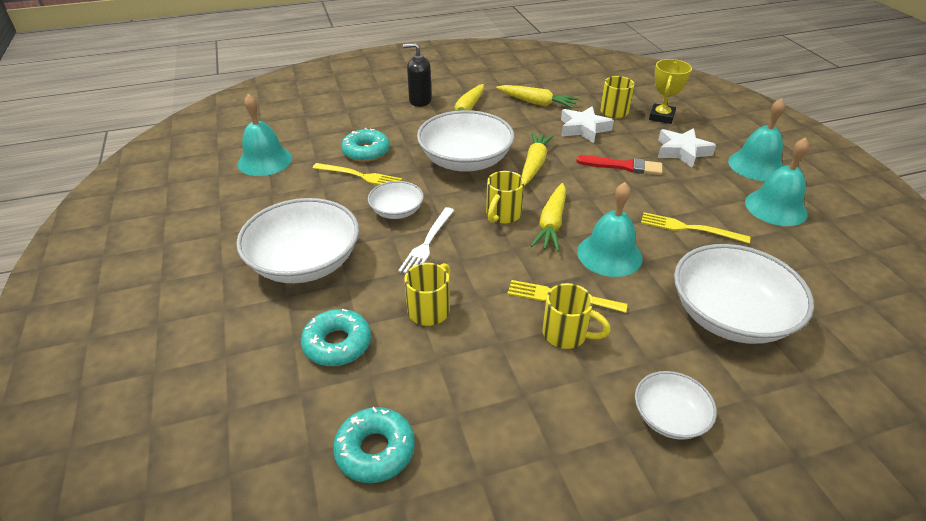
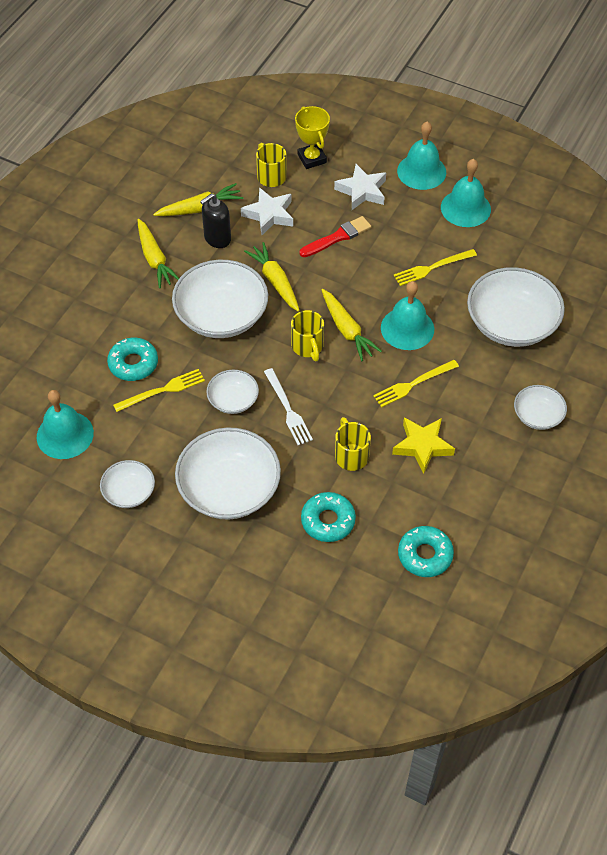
camera: 45 degrees left, 15 degrees up
black soap dispenser [403,43,432,107] -> black soap dispenser moved to [200,193,231,248]
yellow mug [542,283,611,349] -> none
none -> white bowl [100,460,155,508]
none -> yellow star [392,418,455,474]

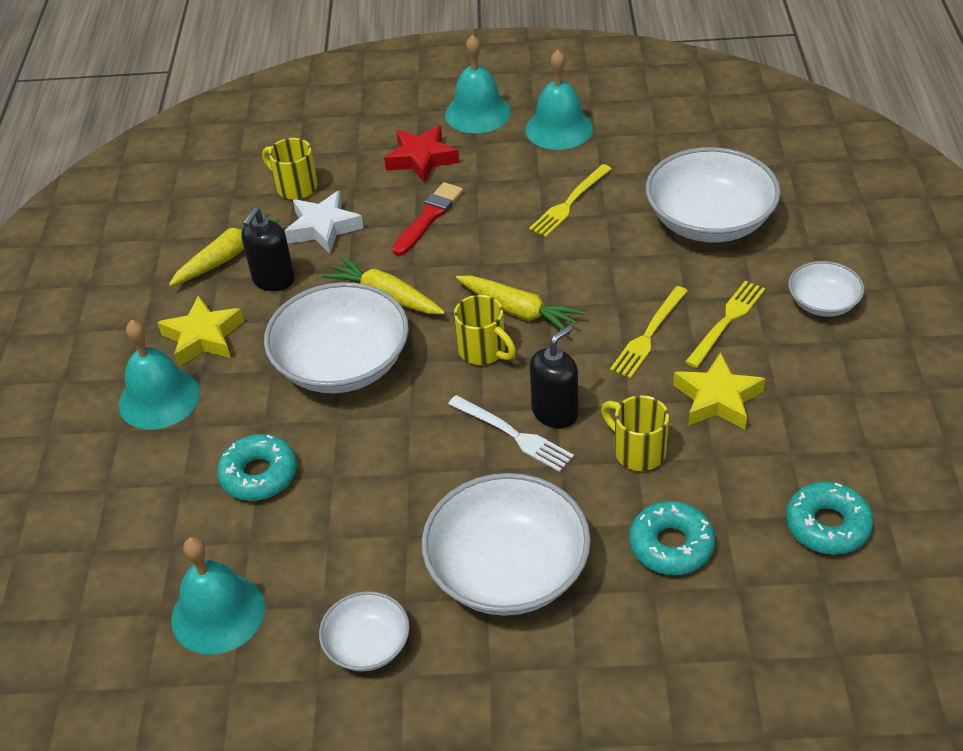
camera: 25 degrees left, 10 degrees down
yellow fork [113,369,205,412] -> yellow fork moved to [685,281,765,368]
yellow carrot [137,219,179,288] -> yellow star [157,295,244,367]
white bowl [206,370,259,414] -> none
yellow trophy [295,106,330,169] -> none
white star [334,164,386,210] -> red star [384,125,459,183]
turquoise bell [381,281,434,350] -> turquoise bell moved to [119,320,200,429]
none -> black soap dispenser [530,325,578,428]

